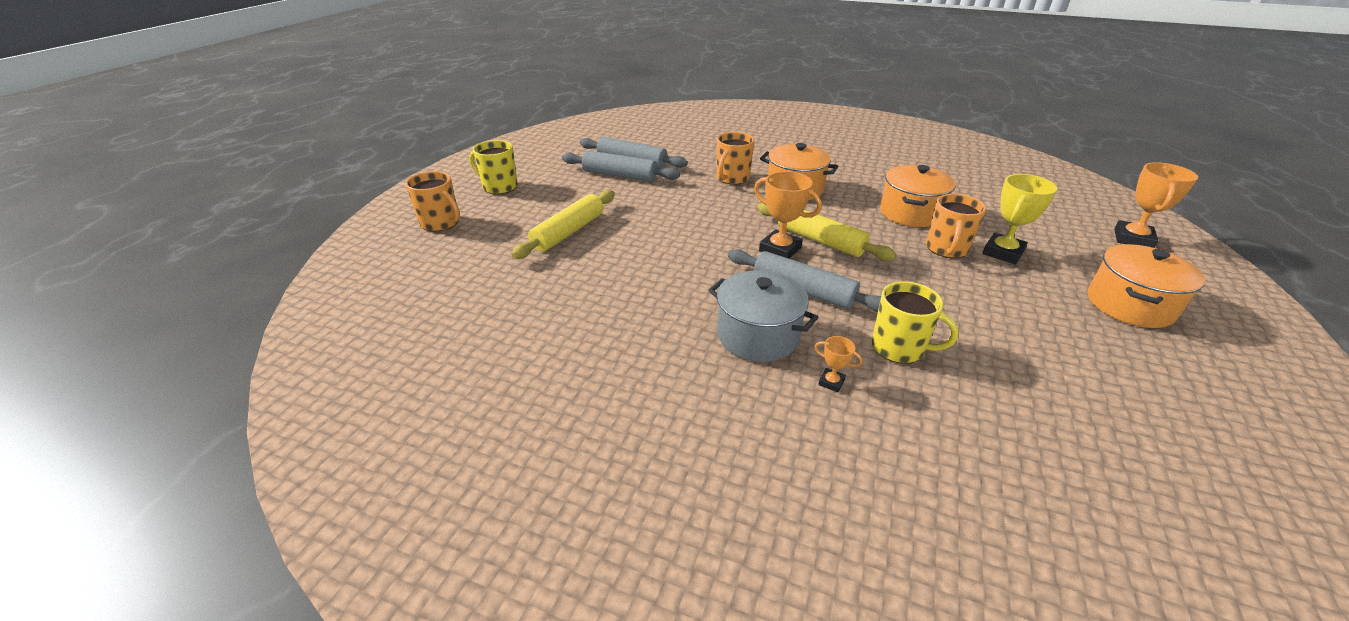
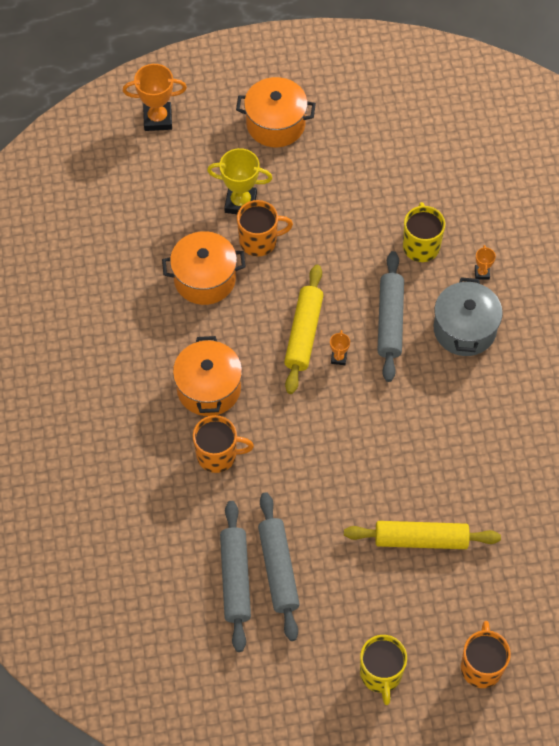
camera: 120 degrees left, 25 degrees up
orange trophy [754,171,822,259] -> orange trophy [330,330,350,365], size x0.49

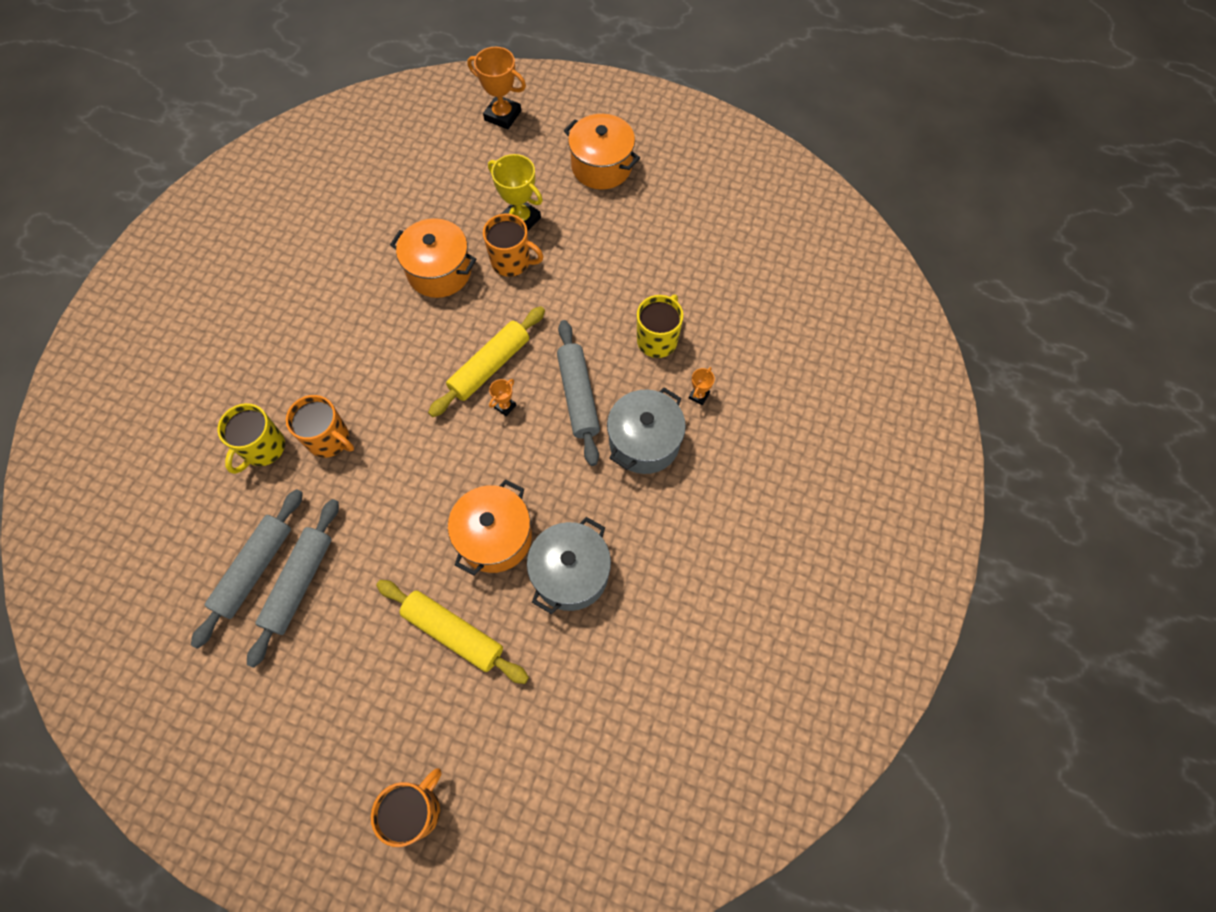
camera: 30 degrees right, 5 degrees up
orange pot [173,336,242,416] -> orange pot moved to [448,480,532,575]
yellow mug [360,635,407,705] -> yellow mug moved to [217,403,285,474]
grey rolling pin [377,251,404,382] -> grey rolling pin turned 45 degrees counterclockwise [557,320,600,466]
none -> grey pot [527,517,611,614]

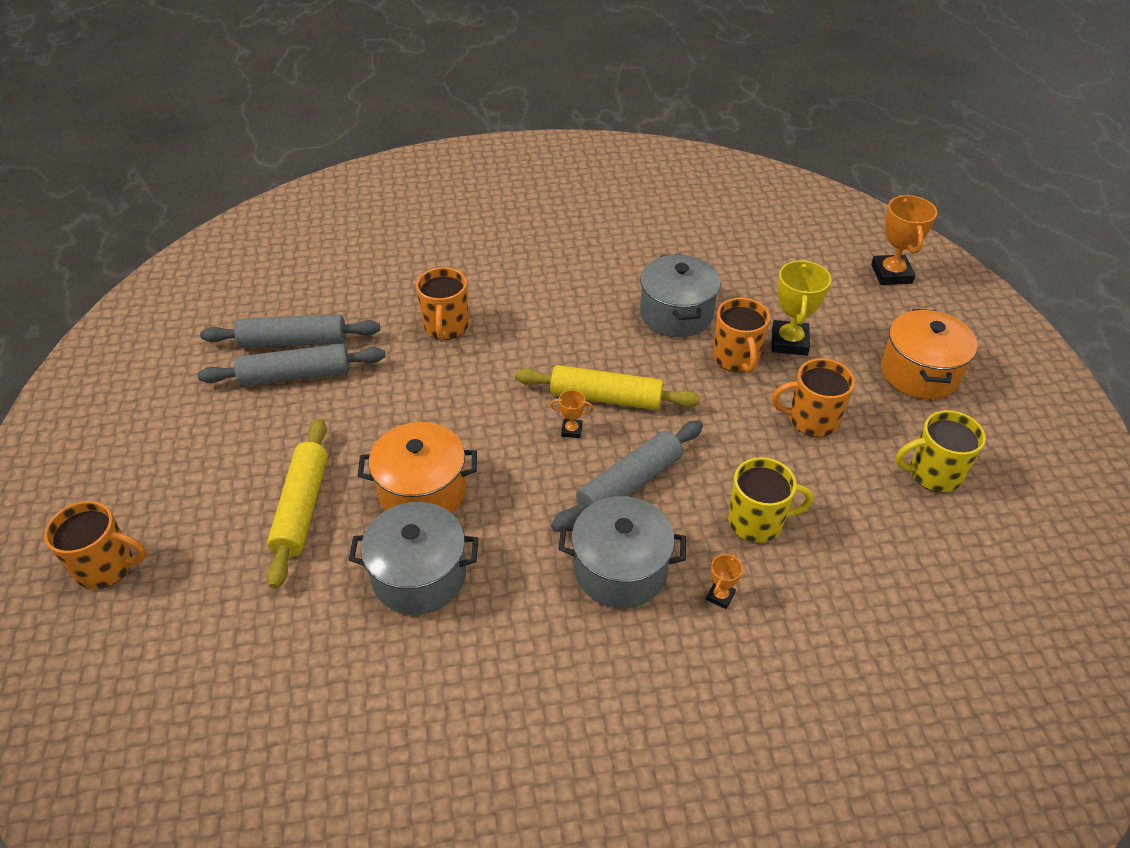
camera: 60 degrees right, 20 degrees down
yellow mug [217,403,285,474] -> yellow mug moved to [896,410,986,493]
orange pot [390,218,477,298] -> grey pot [640,254,721,337]
orange trophy [689,367,715,405] -> orange trophy turned 60 degrees counterclockwise [706,554,743,609]
none -> orange mug [772,358,855,437]

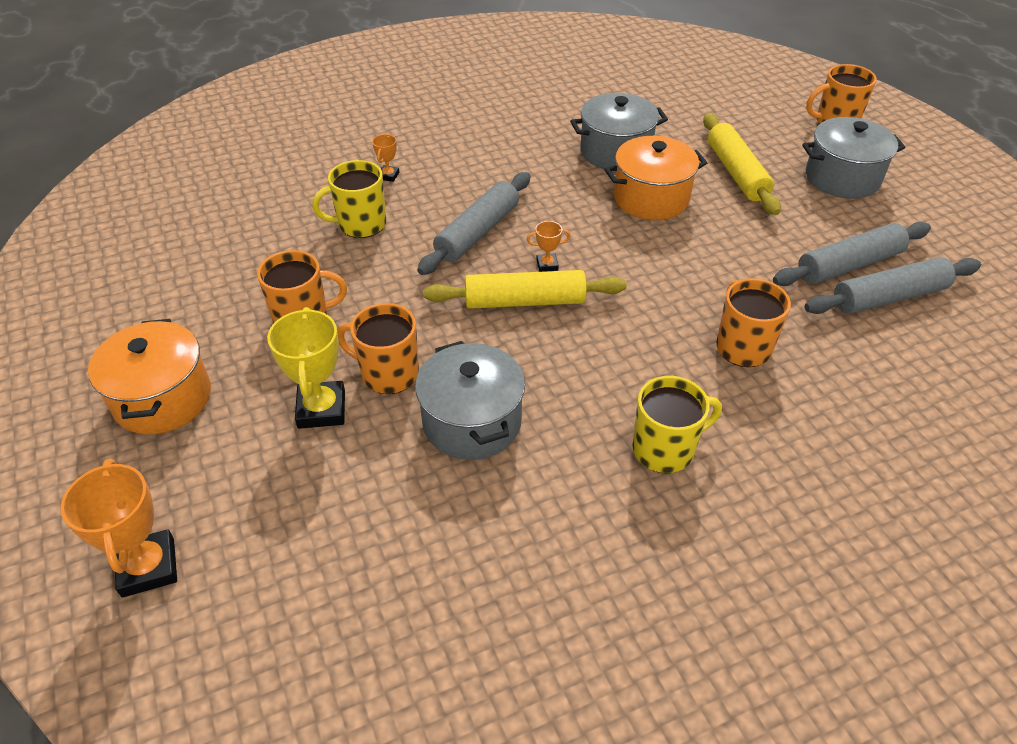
camera: 165 degrees right, 0 degrees up
grey pot [558,496,686,608] -> grey pot moved to [802,117,906,199]
orange mug [713,298,770,373] -> orange mug turned 45 degrees counterclockwise [337,303,419,394]
yellow mug [896,410,986,493] -> yellow mug moved to [632,376,722,473]

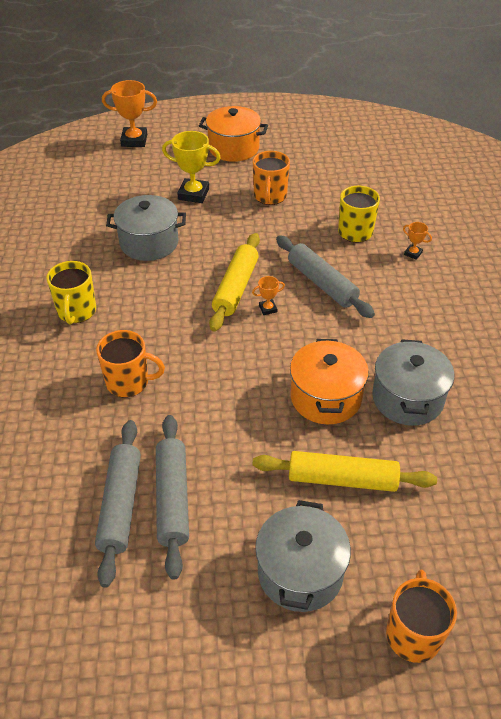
camera: 110 degrees right, 0 degrees up
orange mug [337,303,419,394] -> none
orange trophy [526,221,571,272] -> orange trophy turned 60 degrees clockwise [252,276,285,315]

